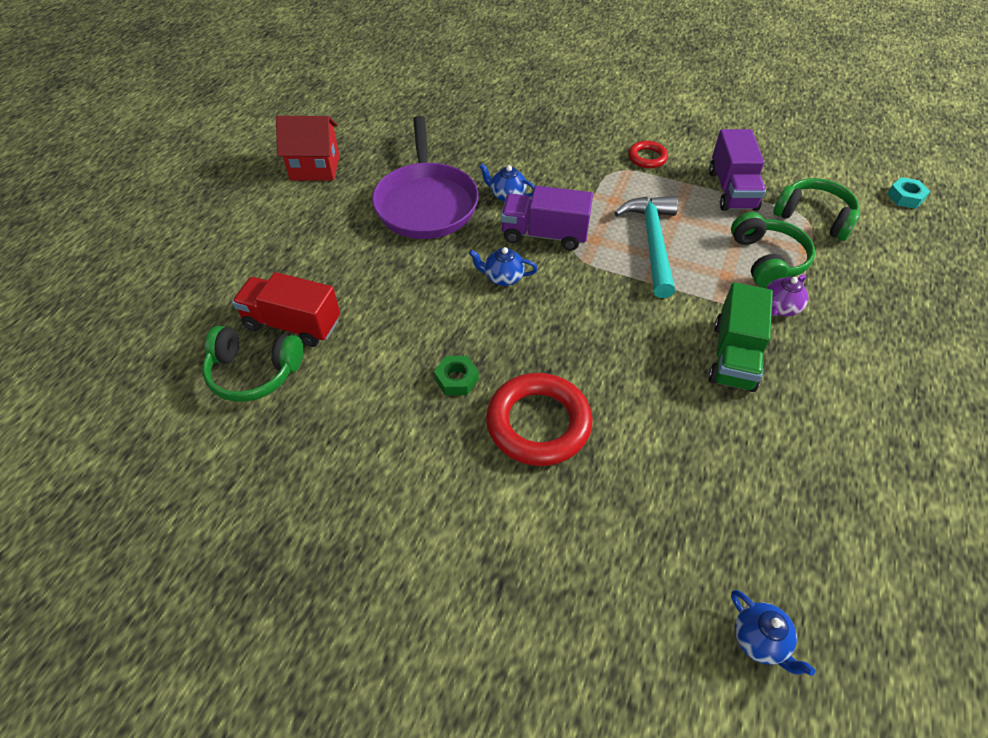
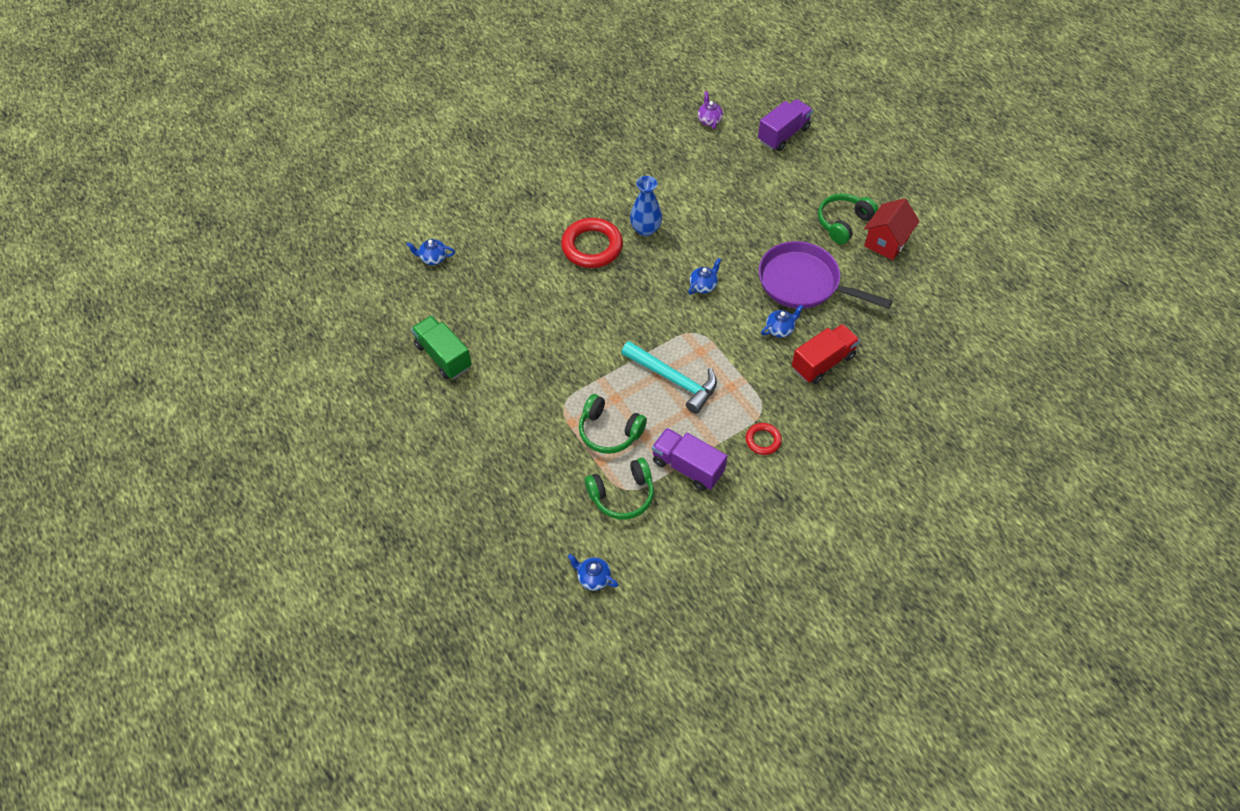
camera: 125 degrees right, 5 degrees up
green headphones [202,326,303,402] -> green headphones moved to [818,193,878,244]
red truck [232,272,340,347] -> red truck moved to [792,324,860,384]
green nut [434,356,479,395] -> blue vase [630,176,662,236]
purple truck [501,186,593,251] -> purple truck moved to [758,99,813,151]
green truck [708,282,773,392] -> green truck moved to [411,315,472,379]
purple teapot [766,274,808,316] -> purple teapot moved to [698,91,723,129]
turquoise nut [887,177,930,209] -> blue teapot [568,554,618,591]

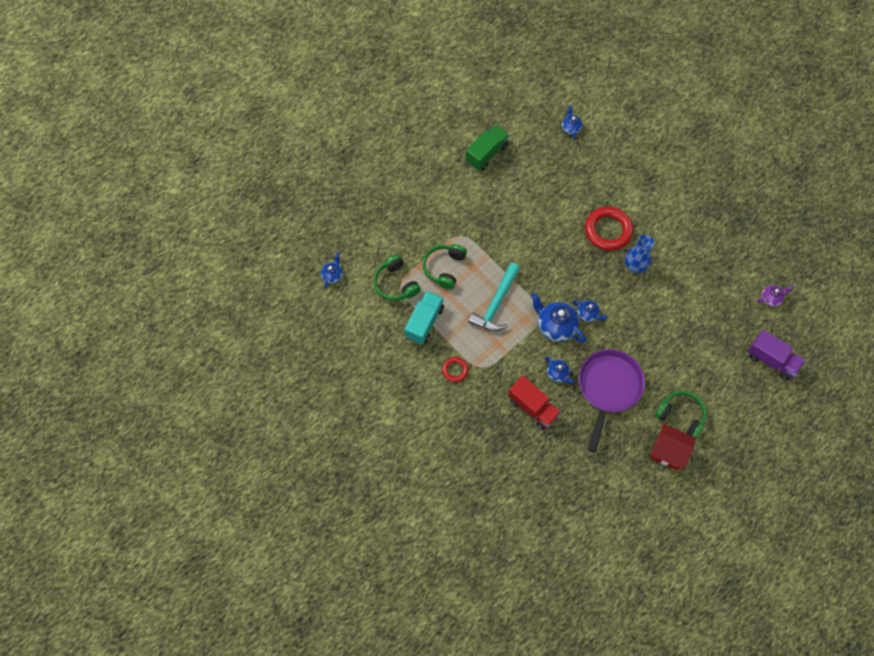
camera: 80 degrees right, 10 degrees up
purple truck [652,428,727,491] -> turquoise truck [405,291,444,344]
none -> blue teapot [531,293,586,343]

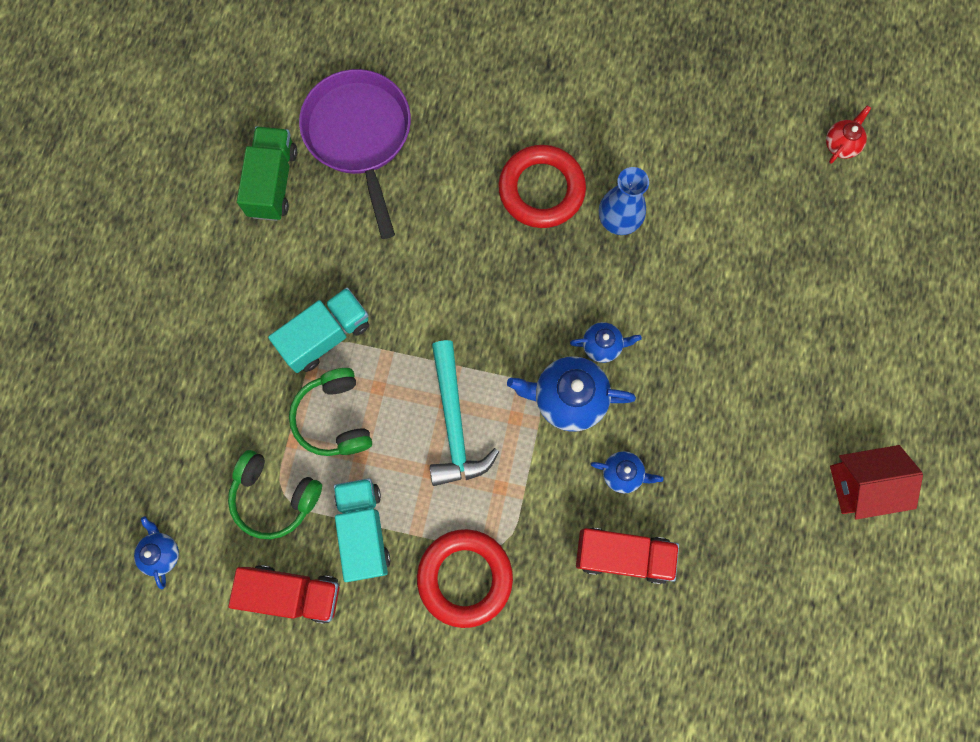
camera: 35 degrees left, 10 degrees up
red ring [442,357,469,382] -> red ring [417,529,513,628], size x1.93
blue teapot [562,105,582,139] -> none
purple pan [579,349,645,453] -> purple pan moved to [299,69,411,239]
green headphones [655,391,707,440] -> none
purple truck [747,330,805,381] -> none
purple teapot [757,285,793,307] -> red teapot [826,105,871,164]
none -> red truck [229,565,339,624]
none -> turquoise truck [268,287,369,373]

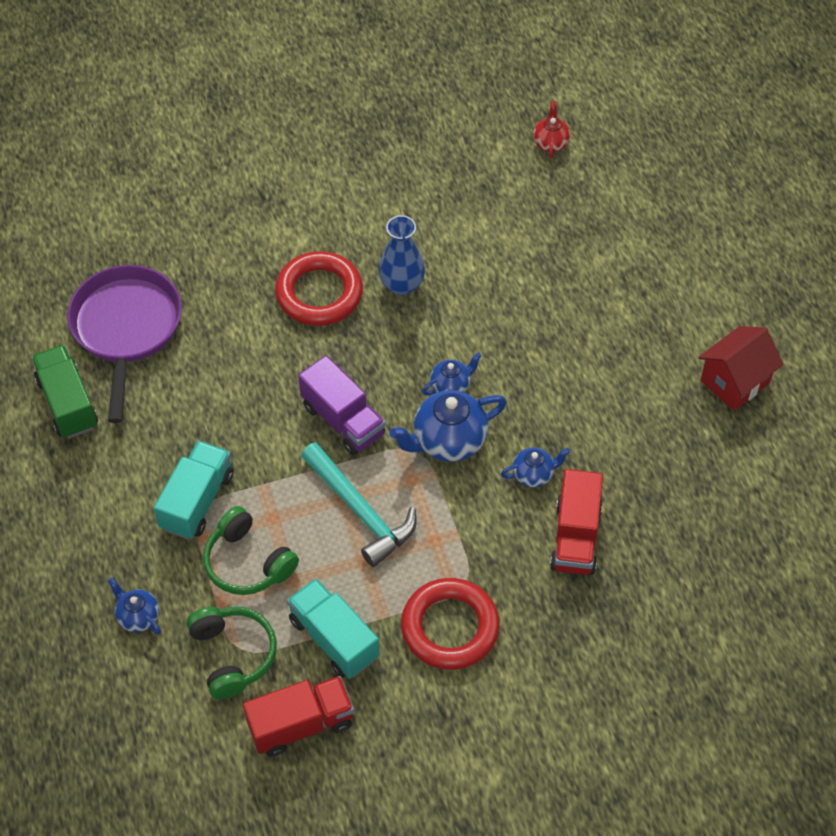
camera: 30 degrees left, 20 degrees down
blue teapot [134,517,179,590] -> blue teapot moved to [108,578,161,635]
green headphones [228,450,322,539] -> green headphones turned 105 degrees counterclockwise [187,607,277,700]
purple pan [299,69,411,239] -> purple pan turned 45 degrees clockwise [67,265,182,423]
red truck [576,528,679,584] -> red truck turned 120 degrees clockwise [550,469,603,575]
none -> purple truck [298,355,385,455]

